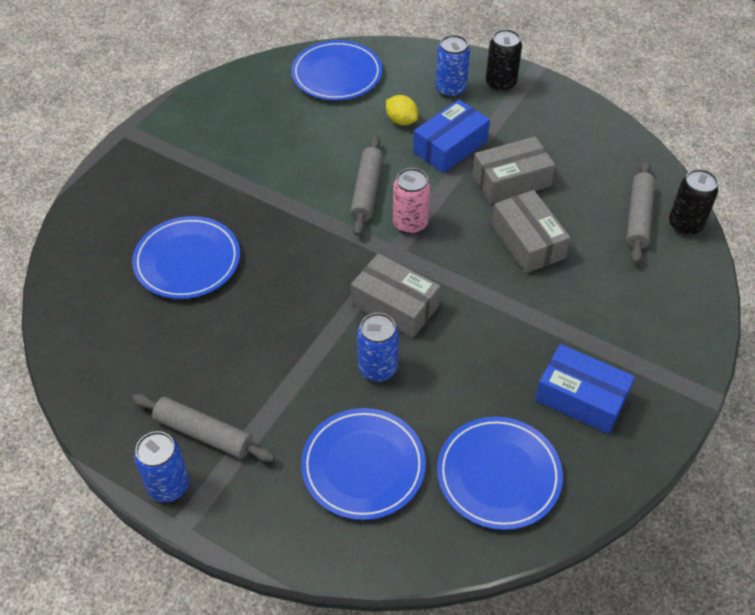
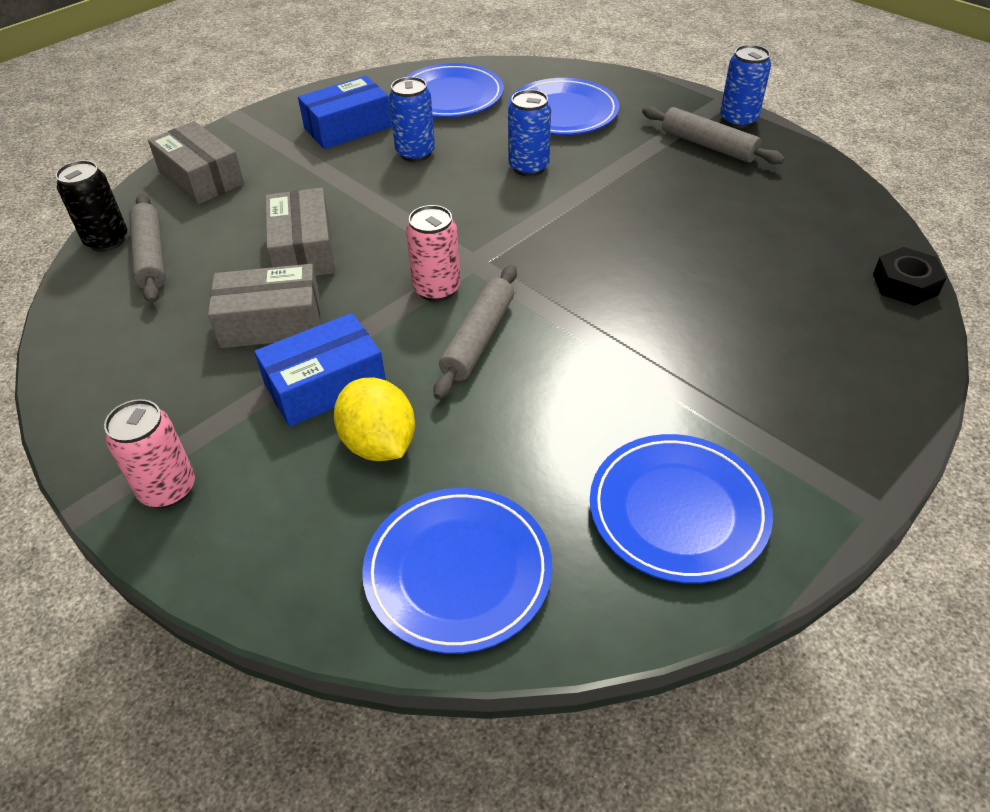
camera: 165 degrees left, 5 degrees down
blue plate [132,216,240,299] -> blue plate moved to [590,434,773,584]
grey box [351,254,441,338] -> grey box moved to [148,121,244,205]
yellow lemon [386,95,418,126] -> yellow lemon [334,377,415,461], size x1.51
blue can [435,35,470,98] -> blue can moved to [389,77,435,162]
black can [486,29,522,92] -> pink can [104,399,195,508]
blue box [535,344,635,434] -> blue box turned 75 degrees counterclockwise [298,76,392,149]
grey rolling pin [626,160,655,264] -> grey rolling pin turned 45 degrees counterclockwise [129,194,166,303]
none -> black nut [873,247,947,306]

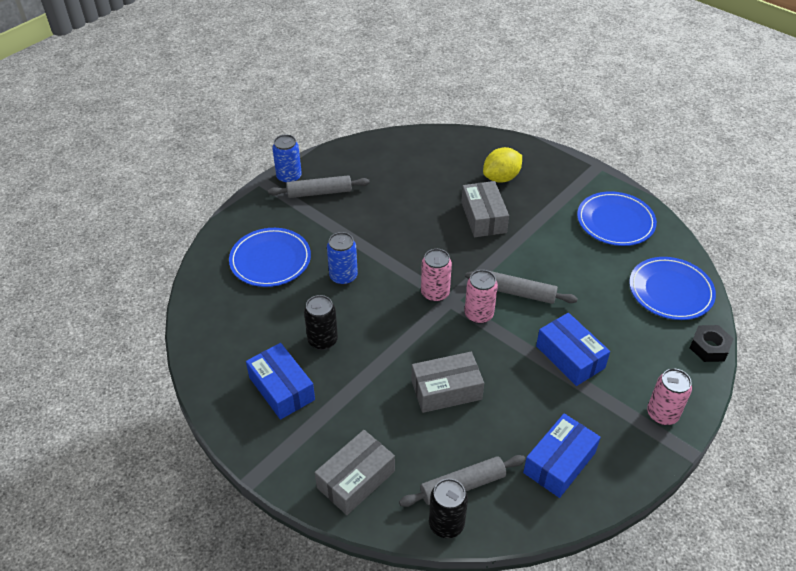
camera: 95 degrees left, 0 degrees up
grey box [208,264,320,348] -> grey box moved to [461,181,509,237]
yellow lemon [334,377,415,461] -> yellow lemon moved to [483,147,522,183]
blue can [389,77,435,162] -> black can [304,295,338,350]
blue plate [406,63,504,118] -> none
grey rolling pin [642,106,785,165] -> grey rolling pin turned 45 degrees clockwise [268,175,370,198]
black nut [873,247,947,306] -> black nut moved to [690,325,734,362]
none -> pink can [421,249,452,302]
none -> blue box [523,413,601,498]

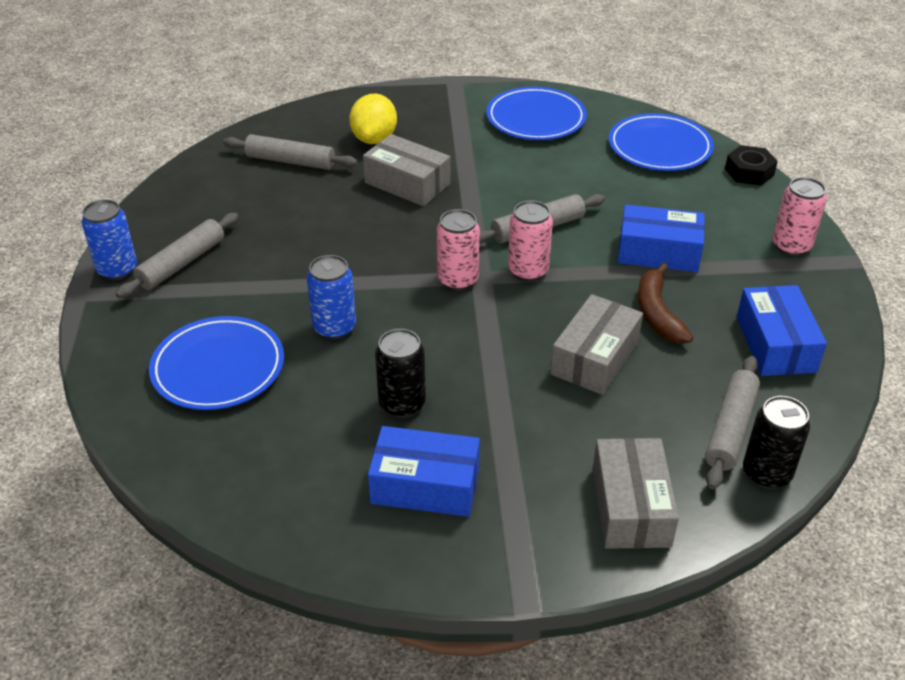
camera: 45 degrees left, 5 degrees down
none -> grey rolling pin [223,134,358,170]
none -> brown banana [638,263,693,344]

